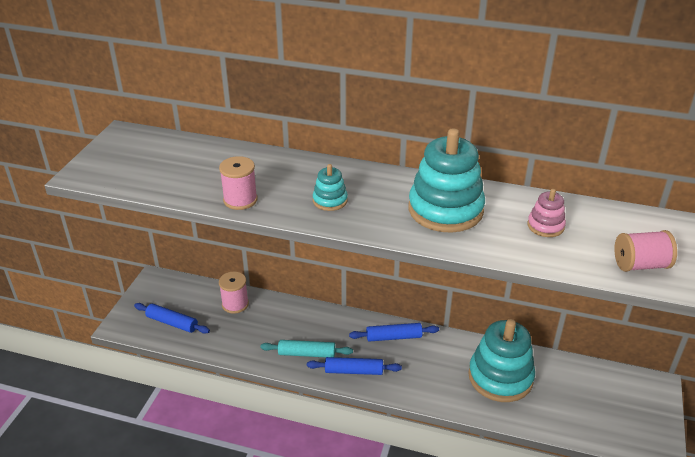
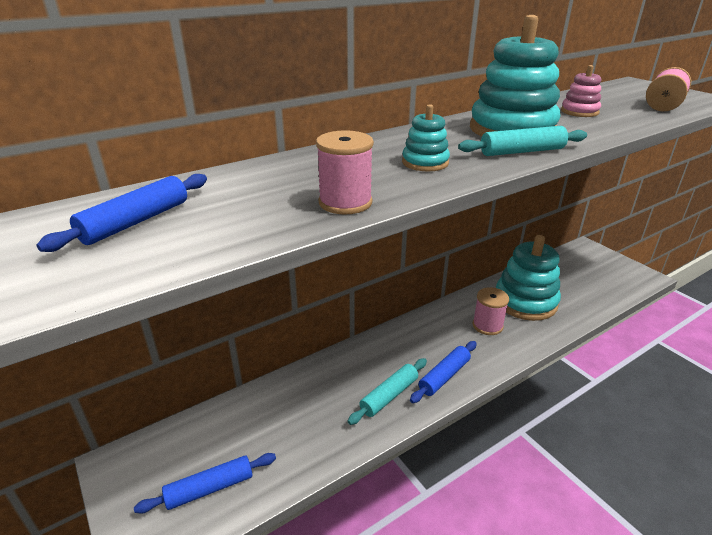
camera: 50 degrees left, 5 degrees down
pink spool [219,271,249,314] -> pink spool moved to [472,287,509,335]
blue rolling pin [349,323,439,342] -> blue rolling pin moved to [36,174,207,252]
none -> turquoise rolling pin [458,126,587,156]

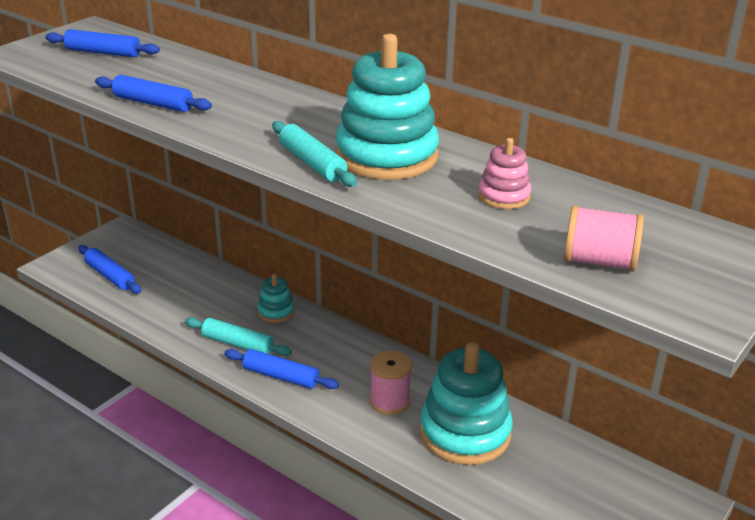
camera: 70 degrees right, 0 degrees up
pink spool [316,130,374,215] -> blue rolling pin [95,75,212,112]
turquoise stacking toy [402,104,450,171] -> turquoise stacking toy moved to [257,274,295,323]

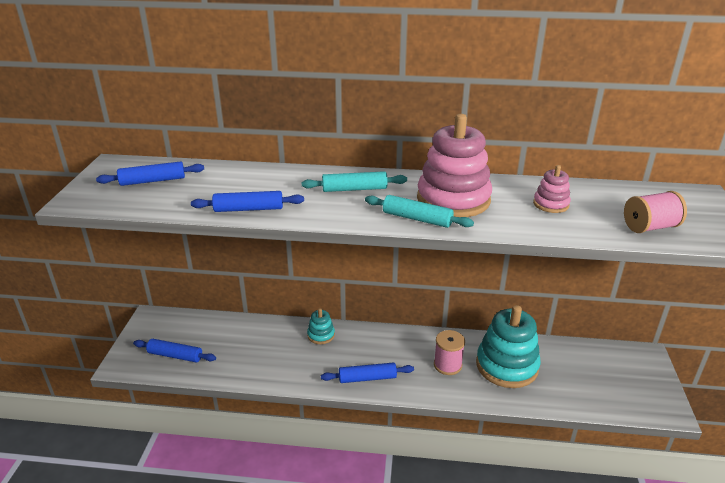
camera: 30 degrees left, 0 degrees up
turquoise rolling pin [185,317,292,356] -> turquoise rolling pin moved to [302,171,407,192]
turquoise stacking toy [335,34,439,180] -> pink stacking toy [417,114,492,217]

